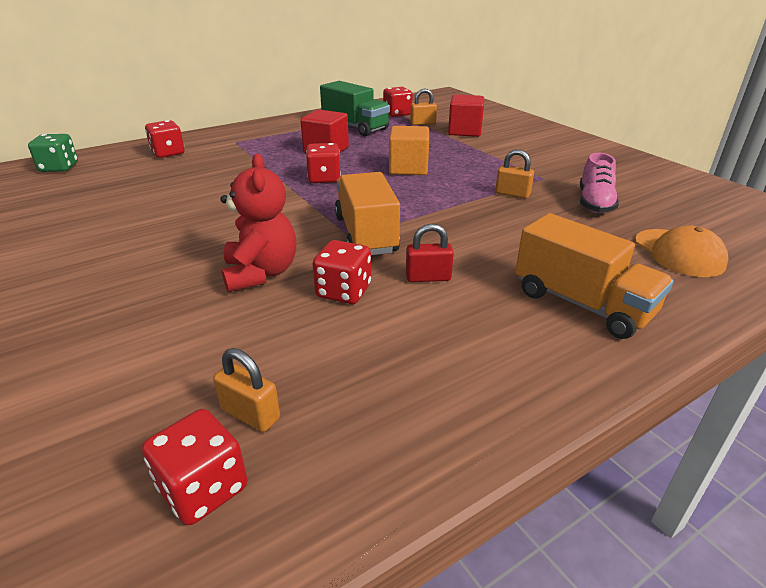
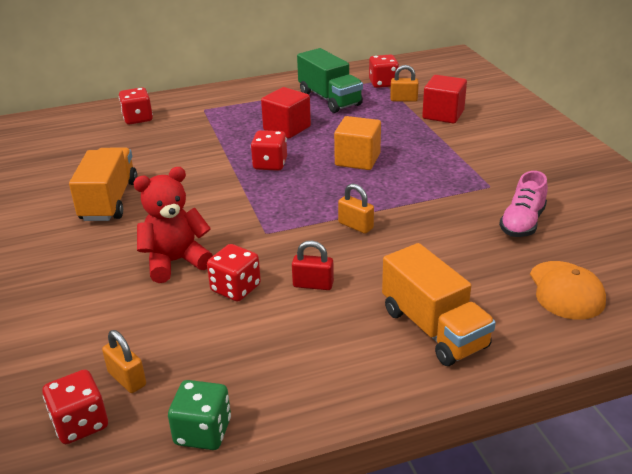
camera: 15 degrees right, 0 degrees up
green dice [28,134,78,172] -> green dice moved to [168,380,231,450]
red teddy bear [220,154,296,292] -> red teddy bear turned 120 degrees counterclockwise [133,167,213,283]
orange truck [335,172,400,255] -> orange truck moved to [69,147,138,221]
orange padlock [495,149,534,199] -> orange padlock moved to [338,183,374,234]

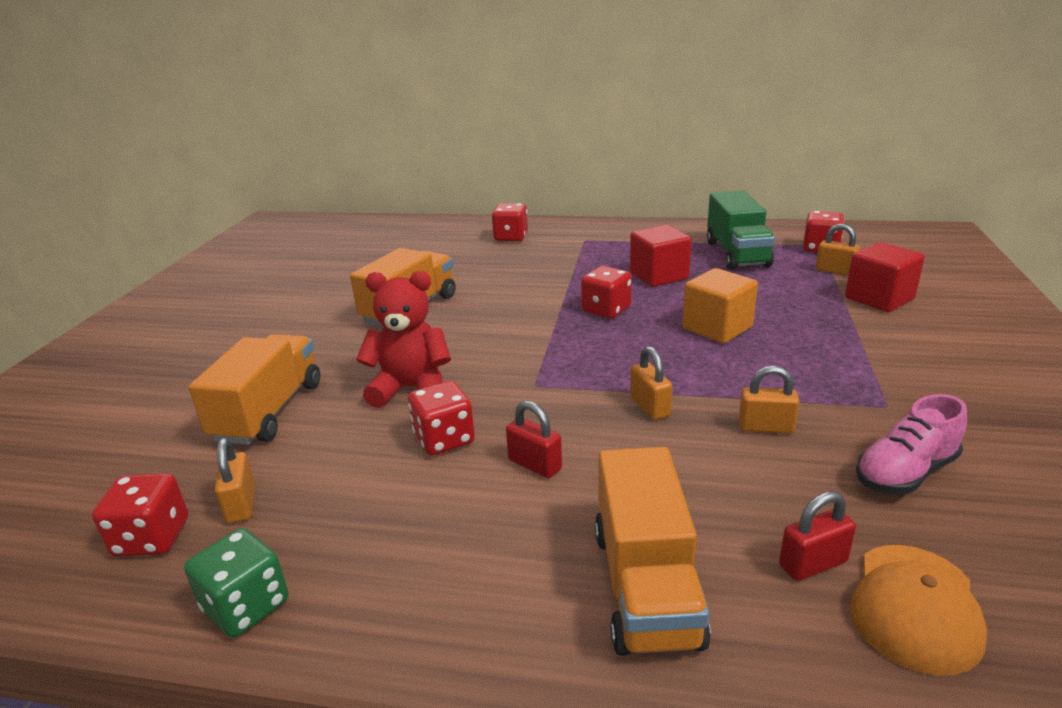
camera: 30 degrees right, 5 degrees down
none -> orange truck [188,334,320,445]
none -> orange padlock [739,366,800,434]
none -> red padlock [779,491,856,581]

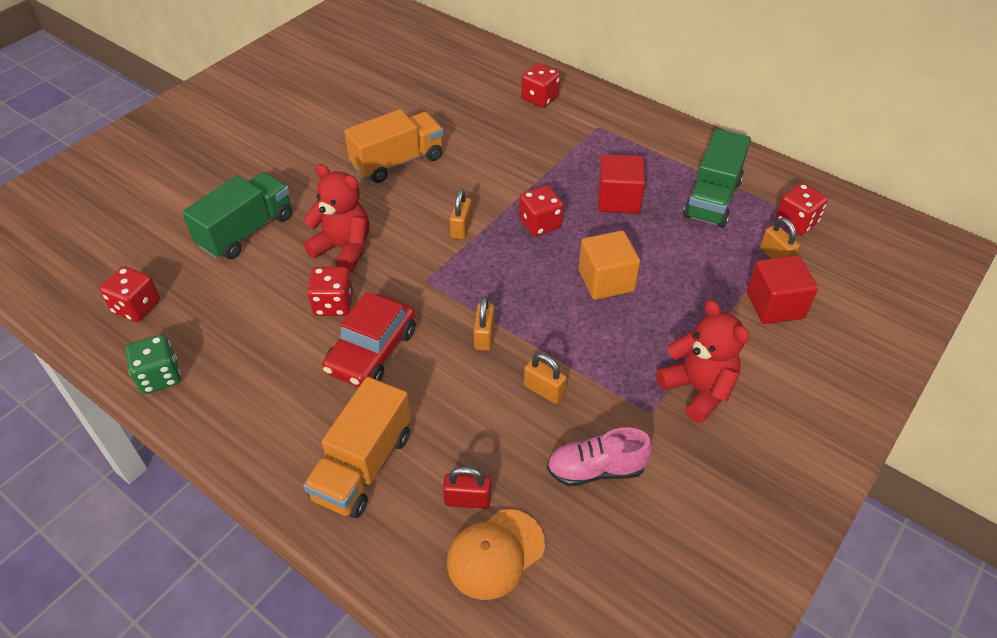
camera: 25 degrees right, 20 degrees up
orange truck [188,334,320,445] -> green truck [182,172,292,259]
orange padlock [215,438,255,523] -> orange padlock moved to [450,189,472,240]
red padlock [506,401,562,478] -> red car [322,292,415,387]
none -> red teddy bear [656,300,749,423]

